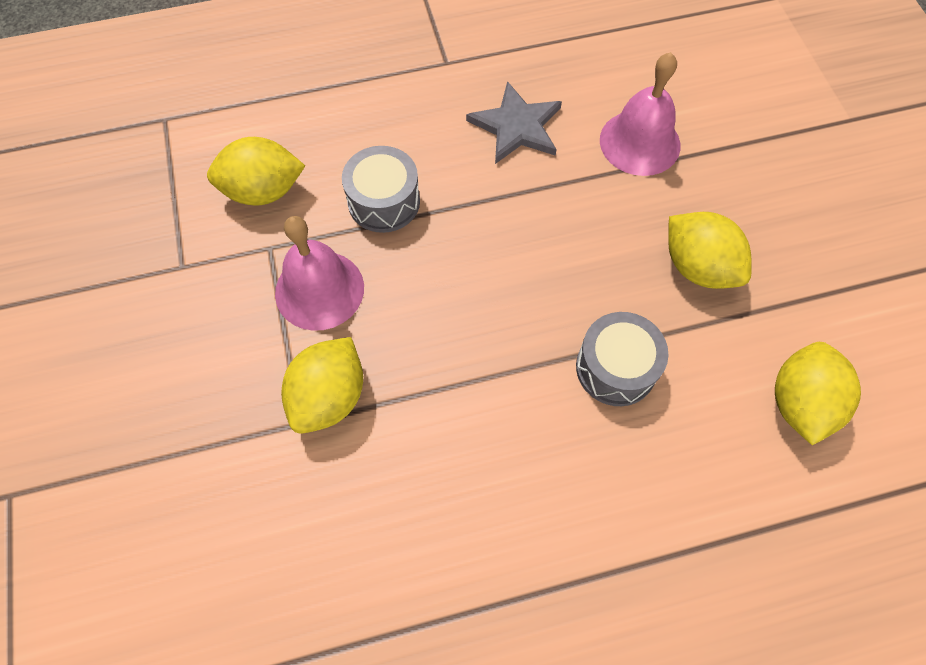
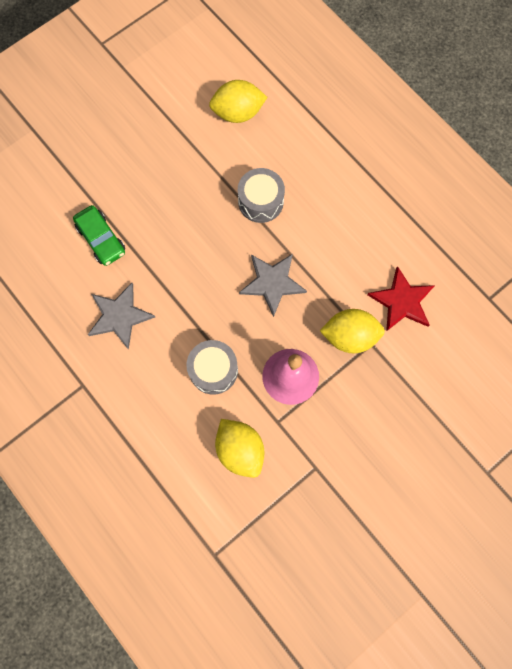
camera: 115 degrees left, 10 degrees up
pink bell [600,52,680,176] -> green car [73,205,125,266]
yellow lemon [668,212,752,289] -> none
none -> grey star [239,254,307,317]
none -> red star [367,266,435,331]

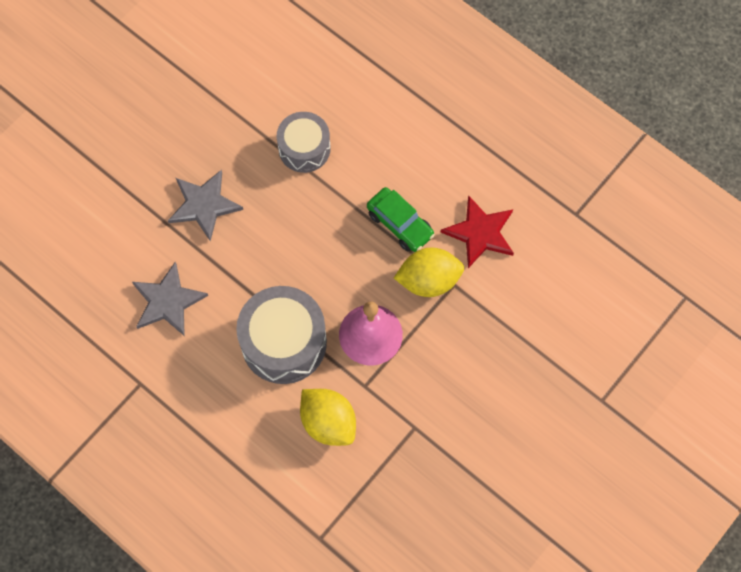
camera: 10 degrees left, 5 degrees down
green car [73,205,125,266] -> green car moved to [367,187,435,252]
grey drum [186,340,238,395] -> grey drum [236,286,327,384], size x1.56
yellow lemon [209,80,267,123] -> none
grey star [239,254,307,317] -> grey star moved to [168,170,243,241]

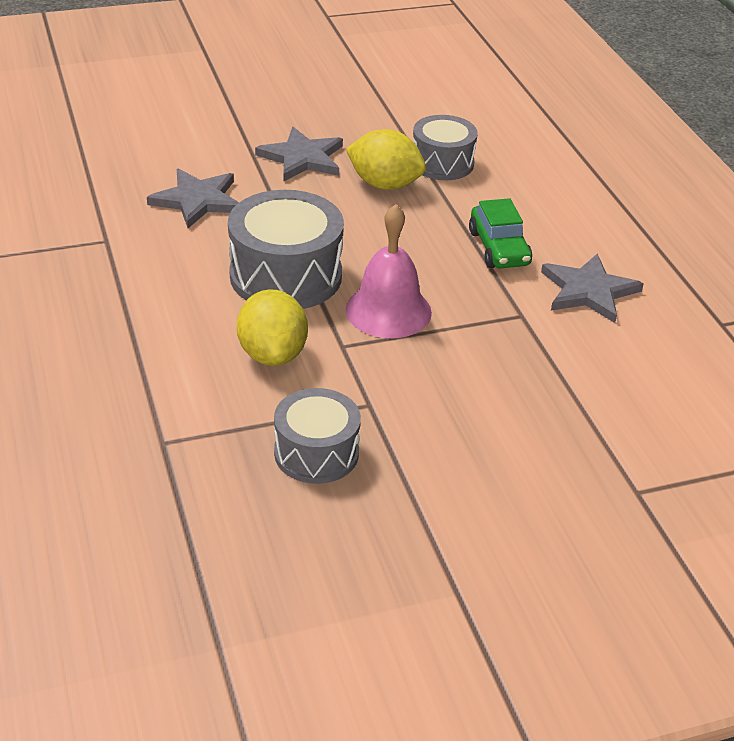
camera: 30 degrees right, 30 degrees down
yellow lemon [394,248,464,297] -> yellow lemon moved to [346,129,426,190]
red star [441,195,514,268] -> grey star [541,253,644,323]
none -> grey drum [274,388,361,484]

